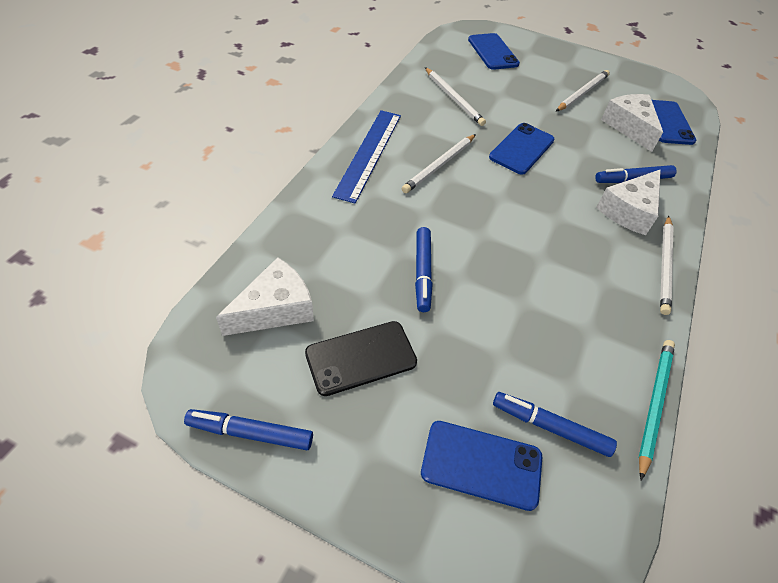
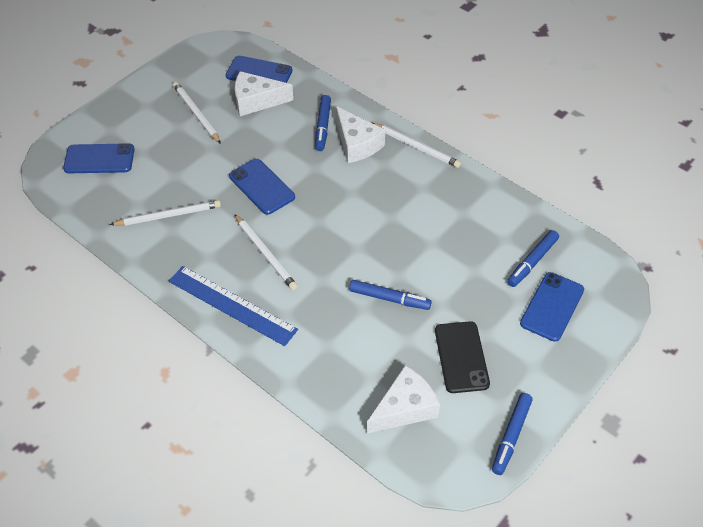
camera: 70 degrees left, 0 degrees up
white cheese [216,257,314,336] -> white cheese turned 75 degrees clockwise [367,365,440,433]
turquoise pencil [639,340,675,480] -> none

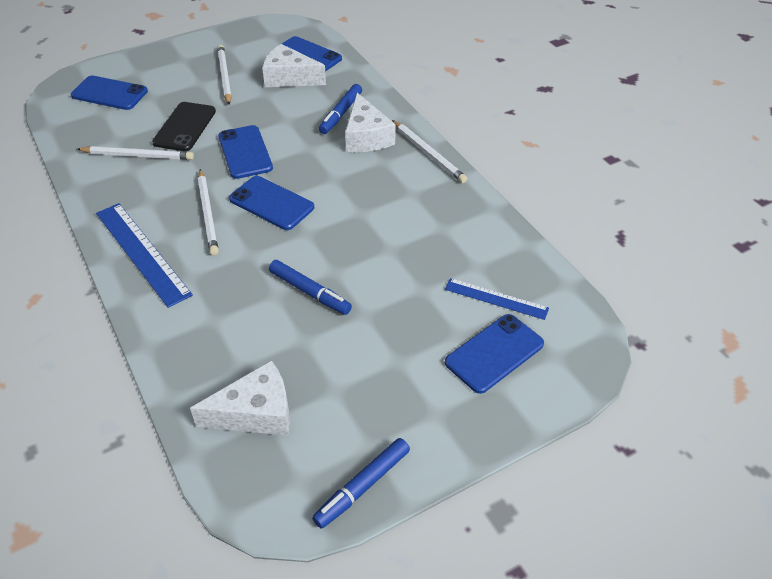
camera: 20 degrees right, 5 degrees down
black phone [435,321,490,393] -> black phone moved to [152,102,216,151]
blue marker [507,230,559,287] -> blue ruler [445,278,549,320]
none -> blue phone [229,176,314,230]

